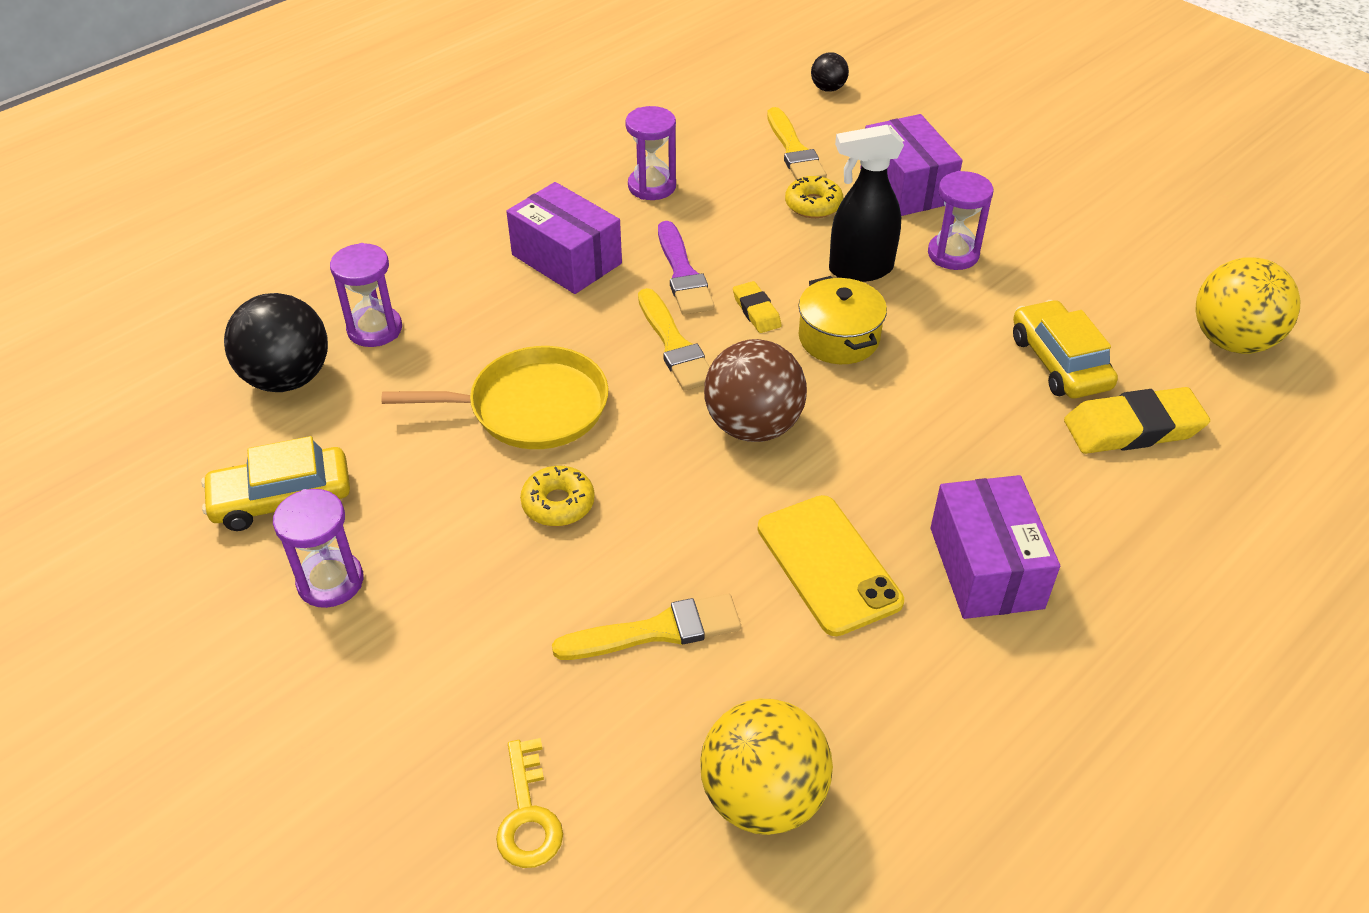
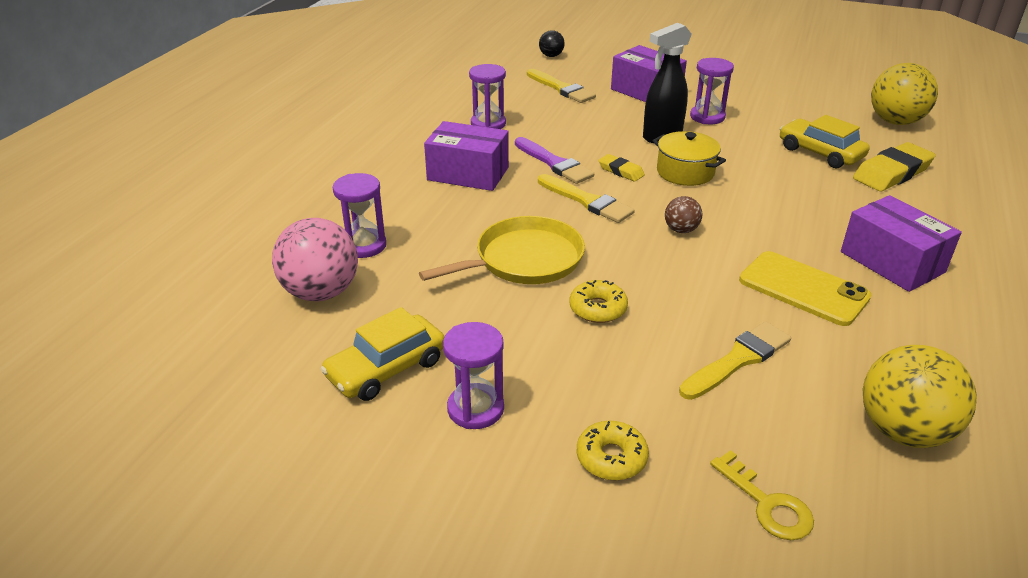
camera: 25 degrees left, 10 degrees down
black ball [224,293,328,392] -> pink ball [272,218,358,301]
brown ball [704,339,807,442] -> brown ball [665,196,702,233], size x0.50
yellow donut [785,176,843,218] -> yellow donut moved to [577,421,649,481]

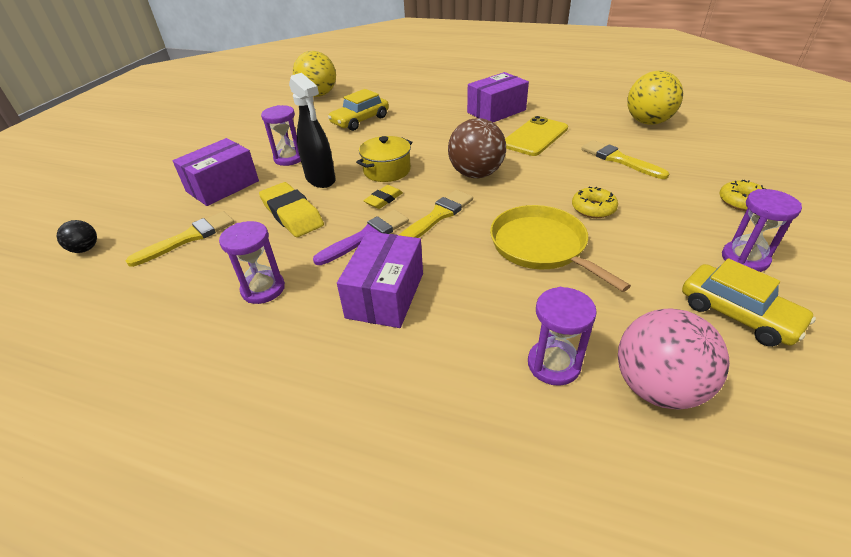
camera: 90 degrees left, 5 degrees up
brown ball [665,196,702,233] -> brown ball [448,118,506,178], size x2.00
yellow key [710,450,814,540] -> none
yellow eraser [853,142,936,191] -> yellow eraser moved to [259,182,324,237]

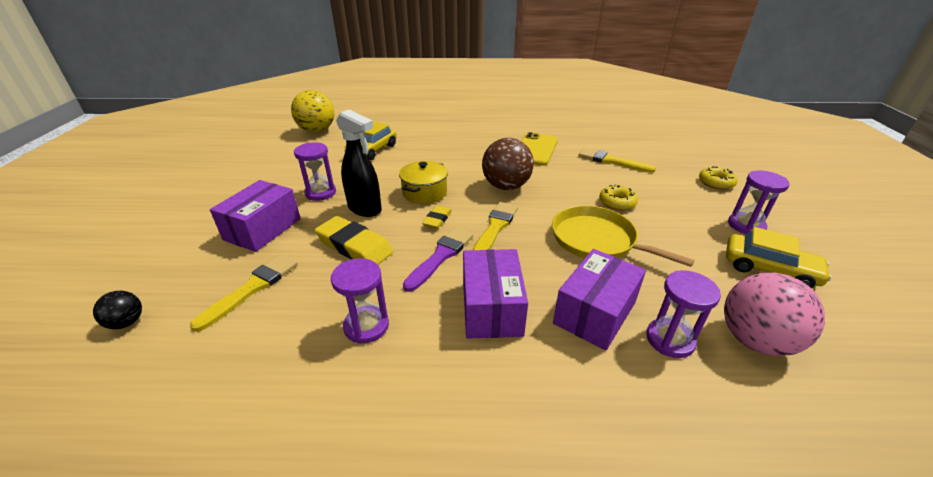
camera: 20 degrees left, 5 degrees down
purple box [467,72,529,122] -> purple box moved to [553,249,646,350]
yellow ball [627,71,683,125] -> none

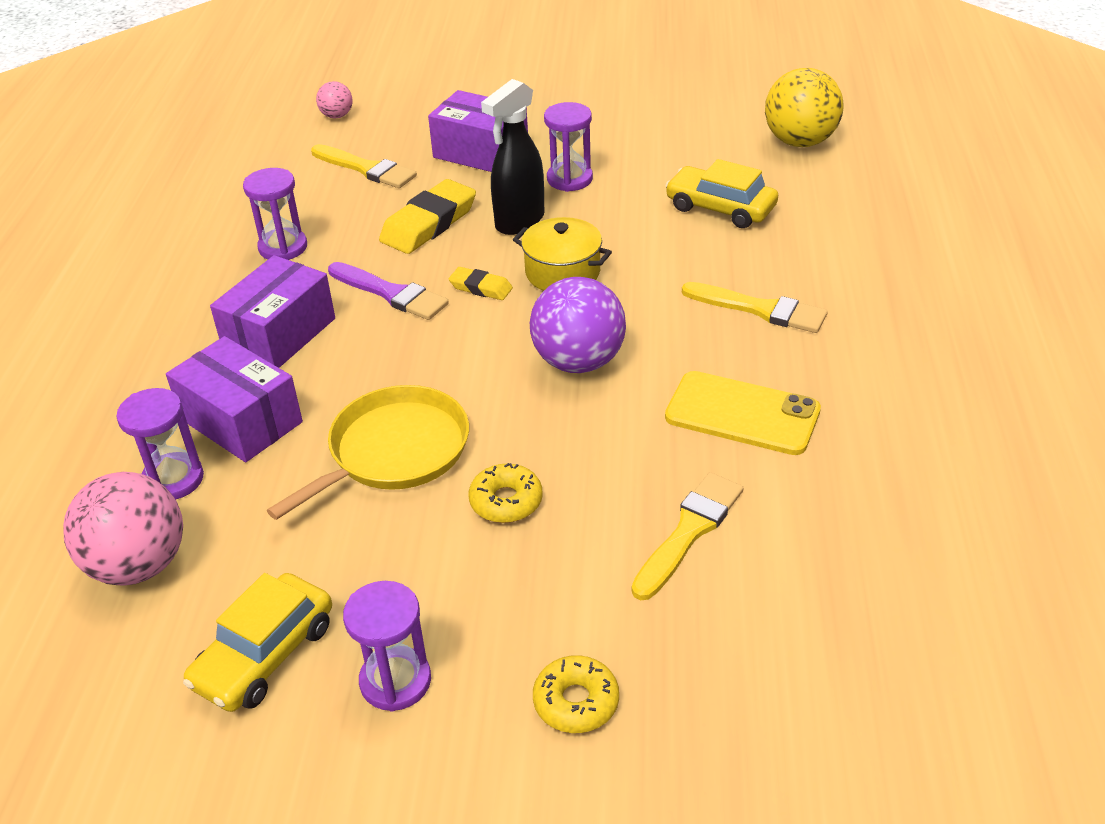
camera: 95 degrees right, 5 degrees up
black ball [93,291,142,329] -> pink ball [316,81,353,118]
purple box [463,249,528,339] -> purple box turned 60 degrees counterclockwise [210,255,335,368]
yellow brush [473,202,518,250] -> yellow brush moved to [682,282,828,333]
brown ball [482,138,534,190] -> purple ball [530,277,626,373]

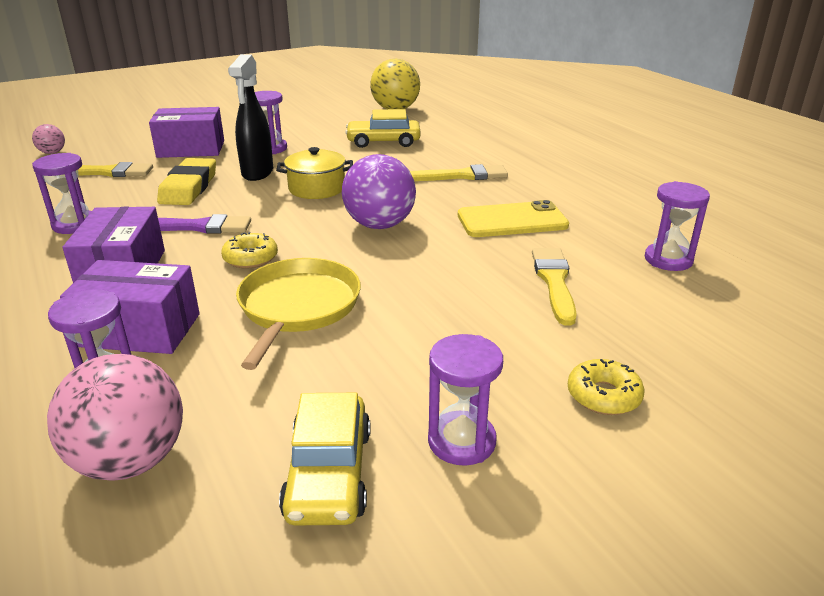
camera: 35 degrees left, 10 degrees down
yellow eraser [449,267,513,300] -> none
yellow donut [469,463,543,523] -> yellow donut moved to [221,232,278,269]
none -> purple hourglass [645,181,710,271]

